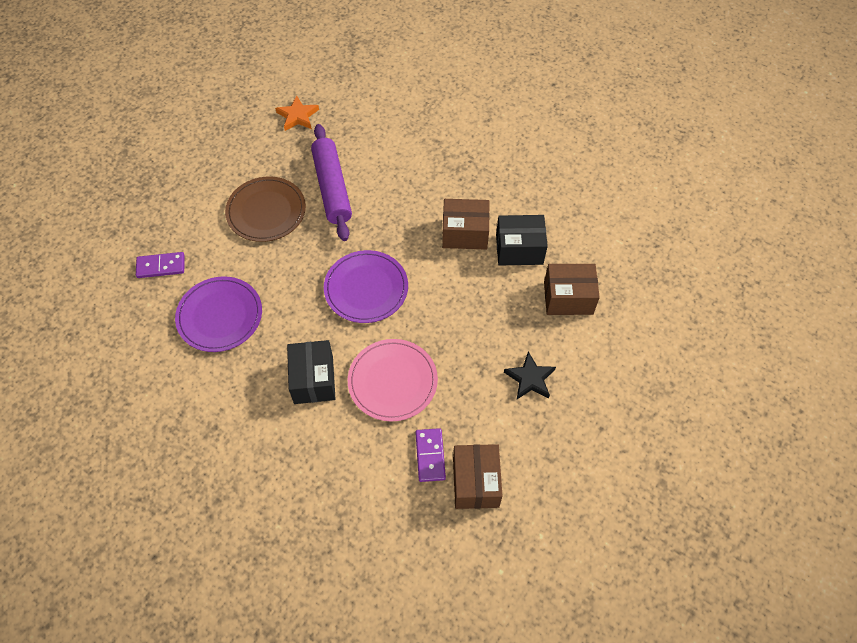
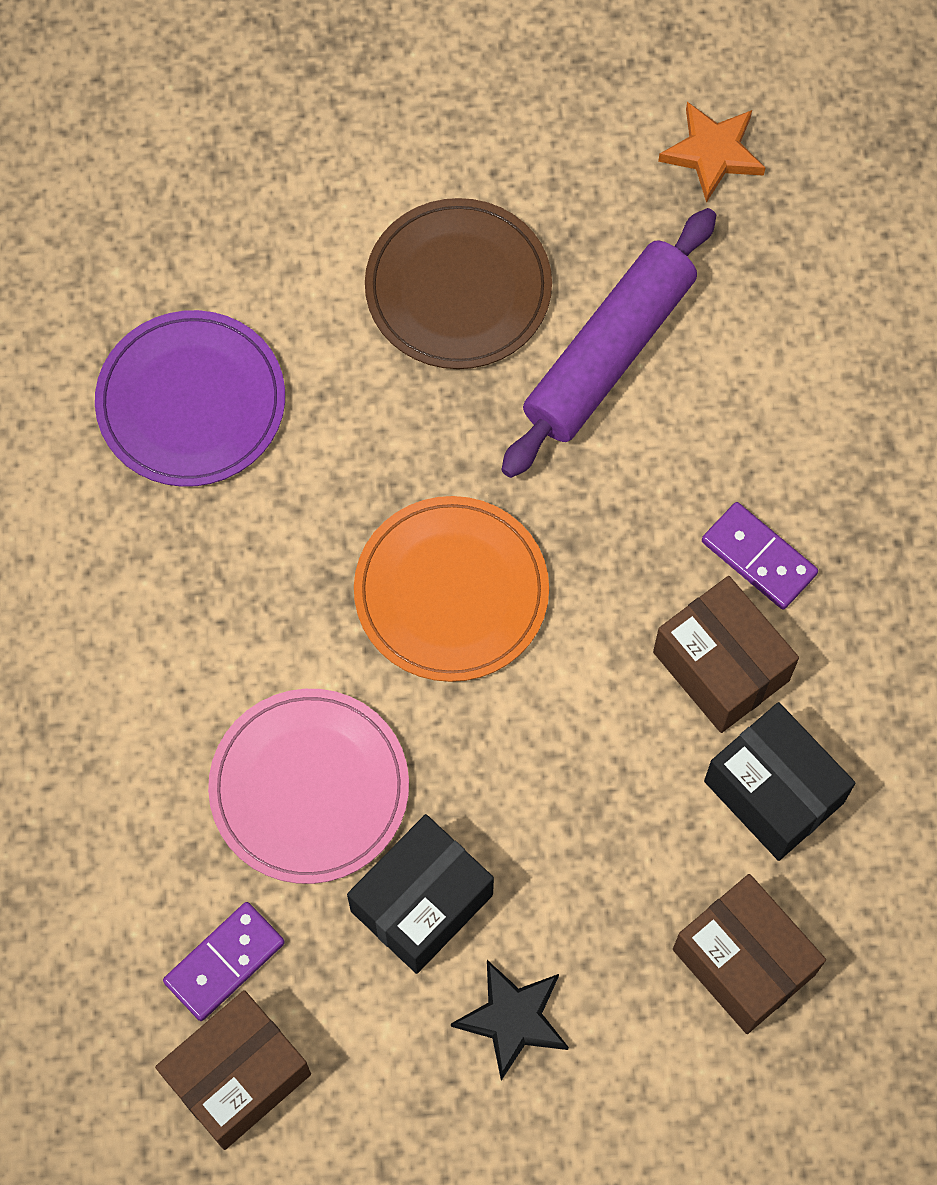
camera: 50 degrees right, 10 degrees up
purple domino [136,252,185,278] -> purple domino moved to [702,502,818,609]
black box [287,340,336,404] -> black box moved to [347,814,494,974]
purple plate [324,250,408,323] -> orange plate [354,496,549,682]

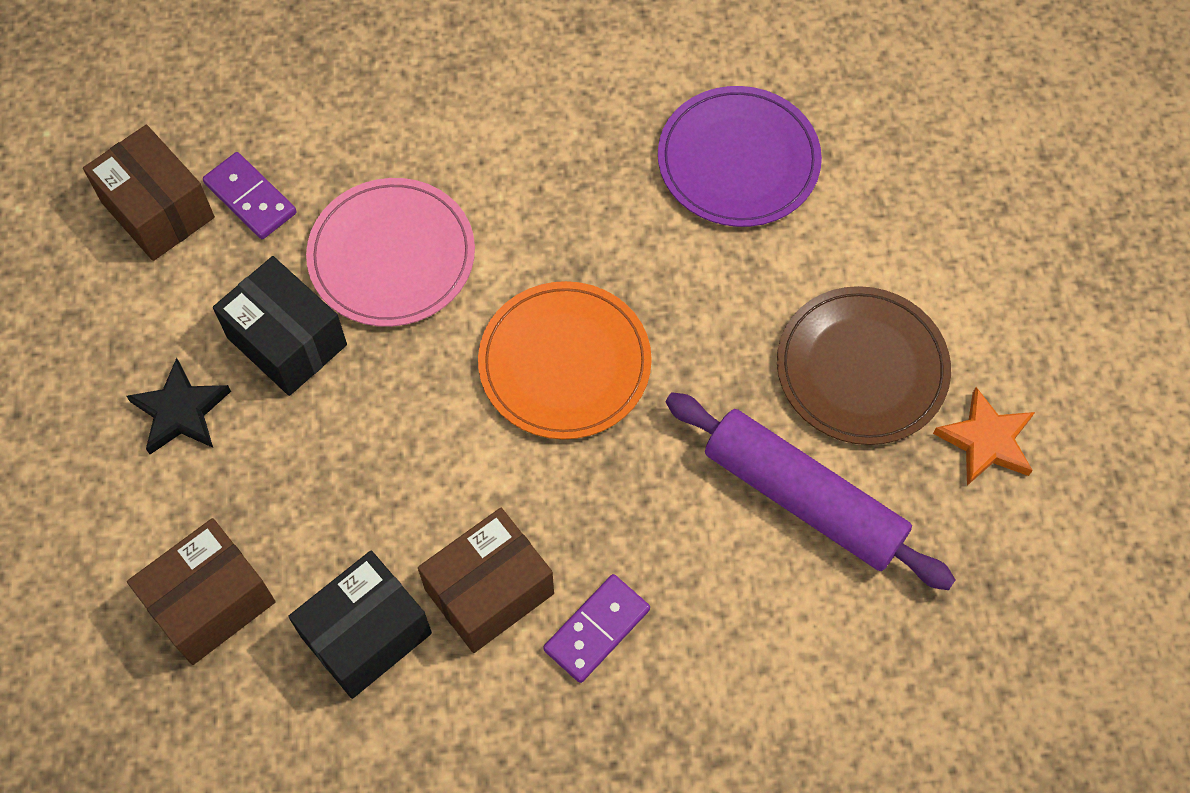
camera: 90 degrees right, 5 degrees down
orange star [658,102,765,203] -> orange star moved to [933,387,1035,486]

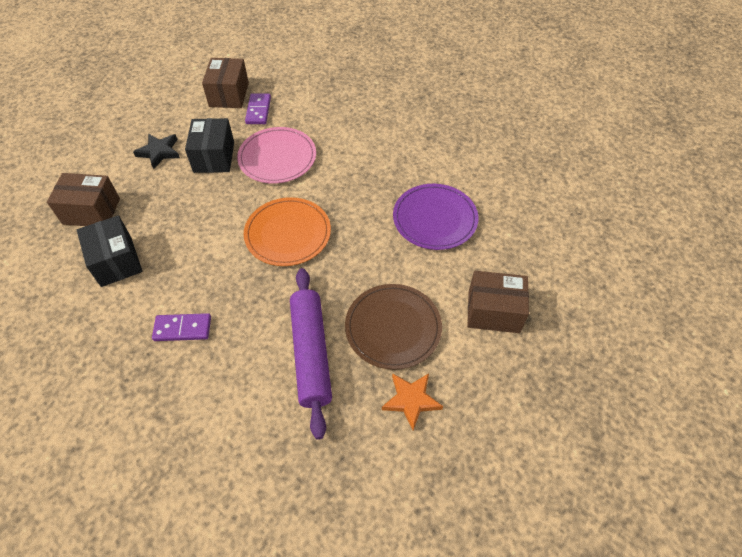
camera: 45 degrees right, 10 degrees down
black box [288,551,432,699] -> black box turned 60 degrees clockwise [77,215,142,287]
brown box [418,508,554,653] -> brown box moved to [467,271,529,333]

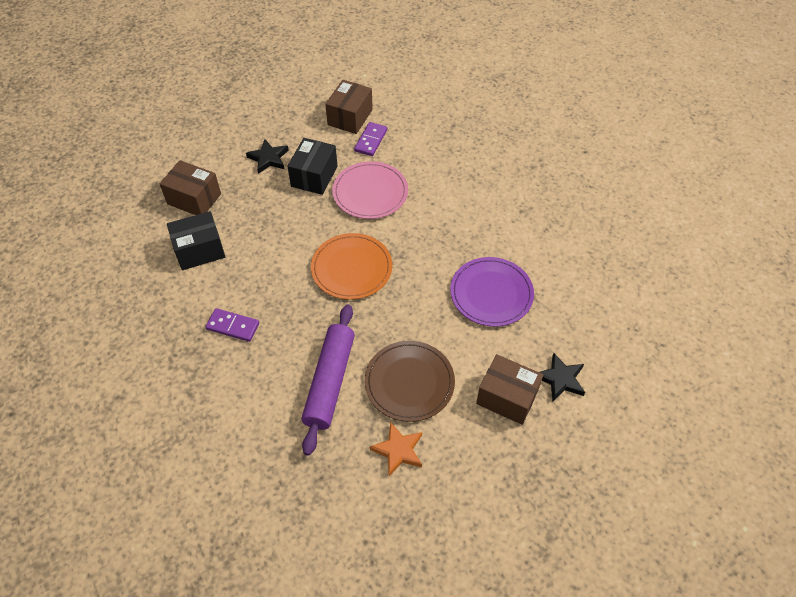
camera: 20 degrees right, 0 degrees up
black box [77,215,142,287] -> black box turned 75 degrees clockwise [167,211,225,270]
none -> black star [539,353,585,402]

